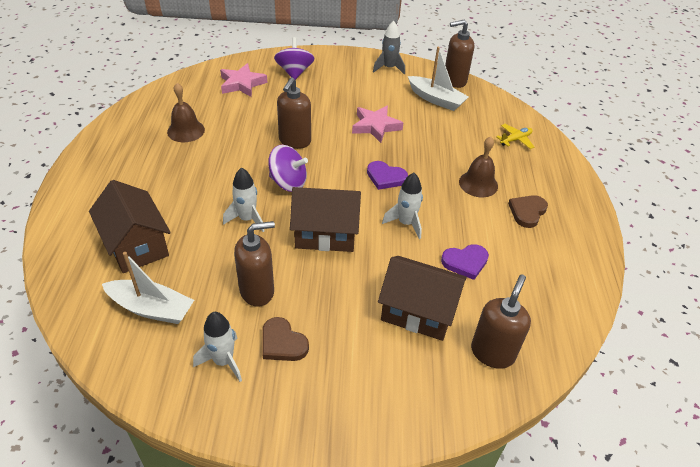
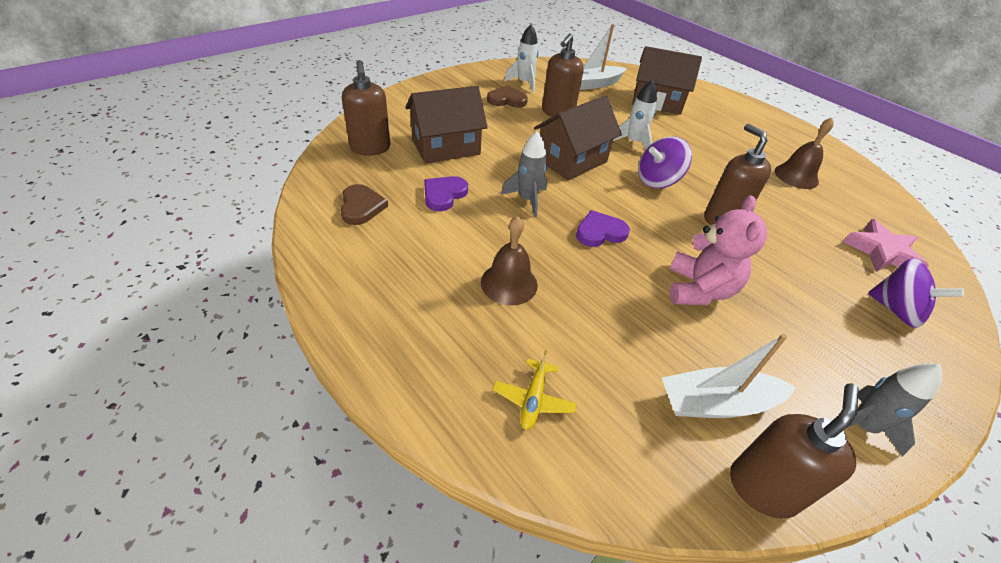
camera: 135 degrees right, 0 degrees up
pink star [352,105,403,143] -> pink teddy bear [670,195,767,305]
white rocket [382,173,423,239] -> grey rocket [501,131,547,218]
brown heart [508,195,548,228] -> brown heart moved to [341,184,388,225]

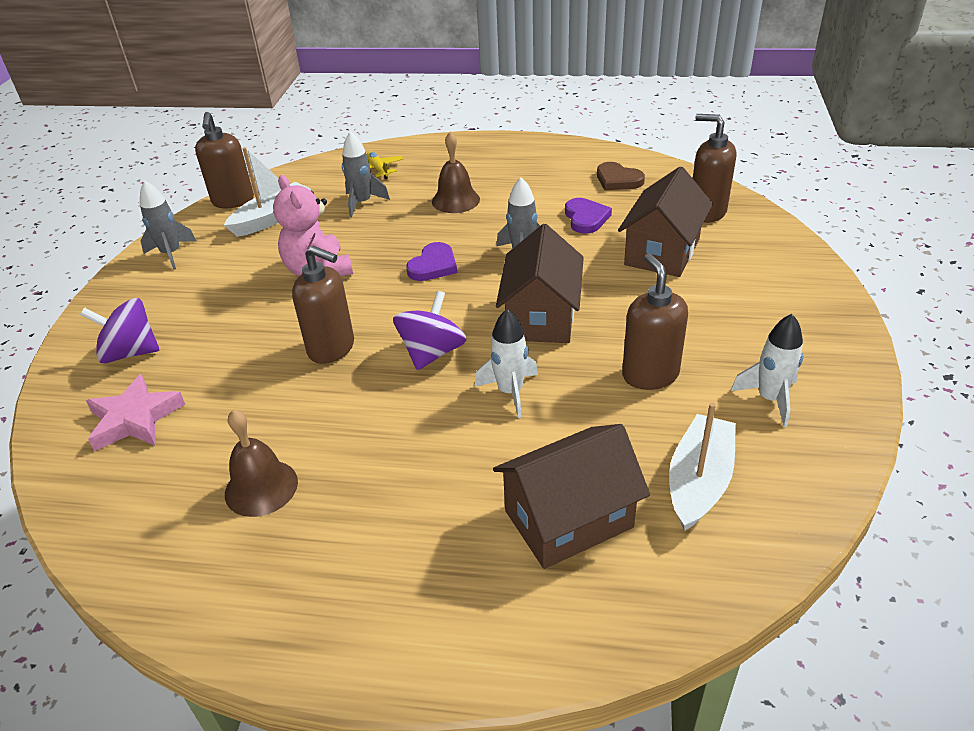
camera: 145 degrees right, 5 degrees down
brown heart [487,85,528,108] -> none
none -> grey rocket [342,131,390,218]

